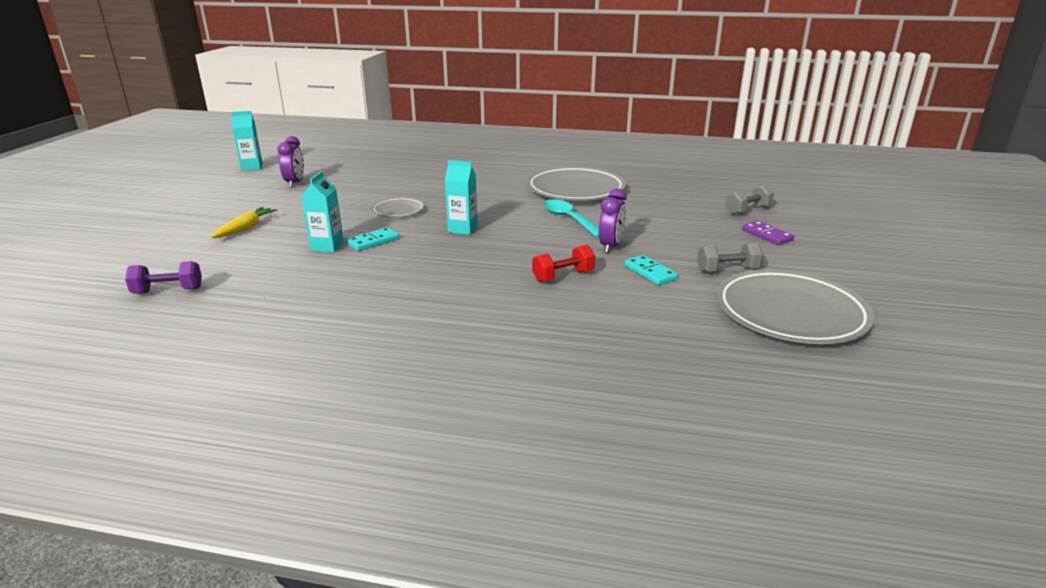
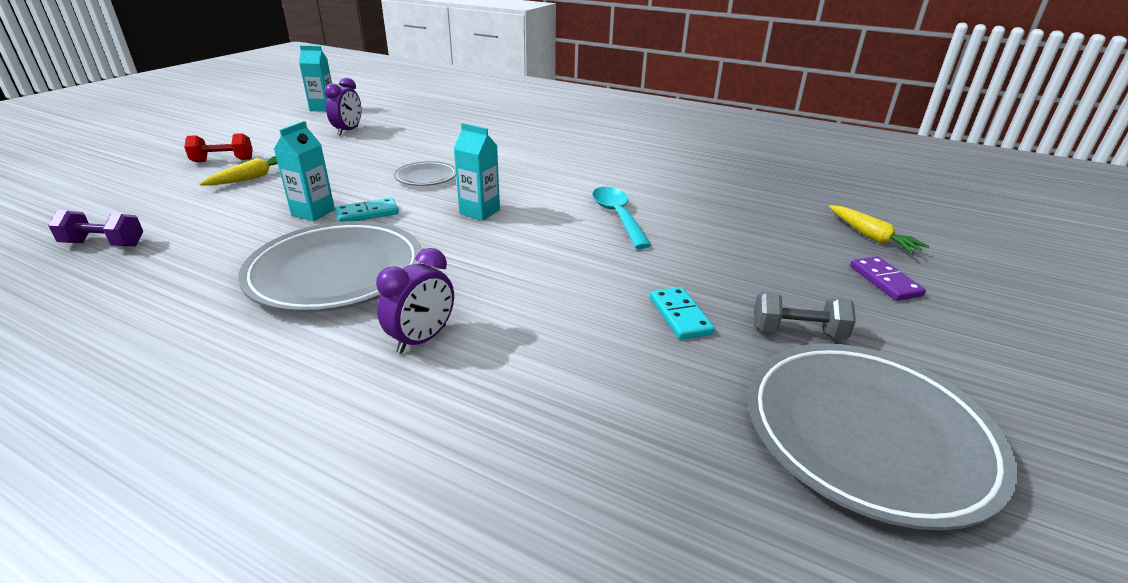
camera: 15 degrees right, 5 degrees up
grey plate [527,167,626,201] -> grey plate moved to [238,221,422,313]
red dumbbell [532,245,595,282] -> red dumbbell moved to [184,133,253,162]
purple clock [599,188,627,253] -> purple clock moved to [376,248,454,354]
grey dumbbell [725,184,774,215] -> yellow carrot [829,205,930,254]

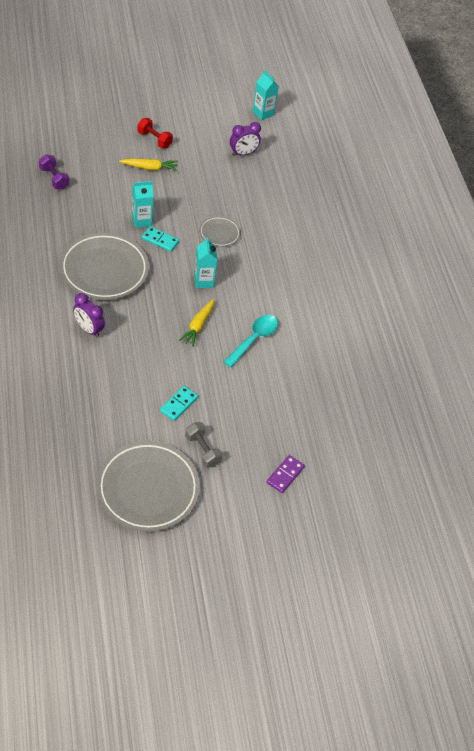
camera: 45 degrees right, 20 degrees up
purple clock [376,248,454,354] -> purple clock turned 45 degrees clockwise [73,293,105,338]
yellow carrot [829,205,930,254] -> yellow carrot moved to [179,299,214,347]

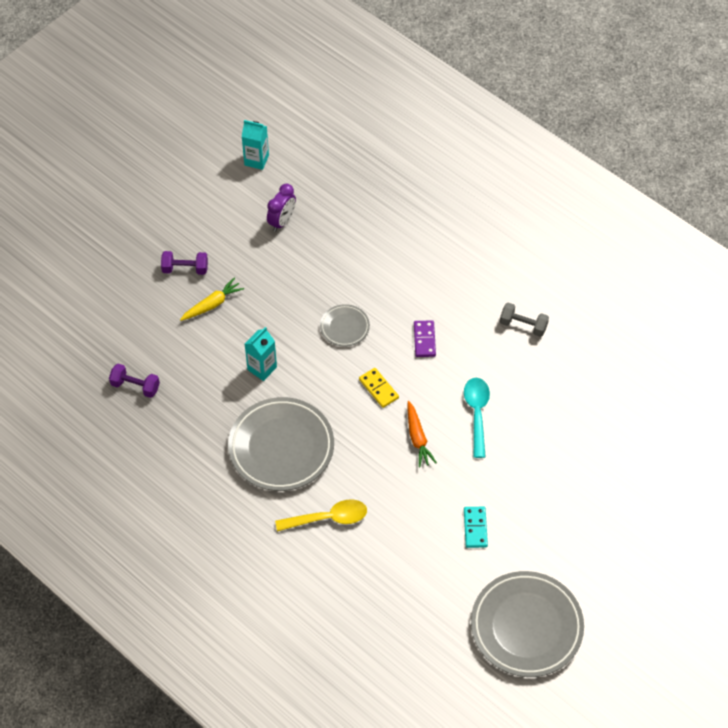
camera: 30 degrees left, 5 degrees up
purple clock [73,293,105,338] -> yellow spoon [275,499,367,532]
red dumbbell [137,118,173,148] -> purple dumbbell [161,251,208,275]
turquoise domino [142,226,179,252] -> none
yellow carrot [179,299,214,347] -> orange carrot [407,401,437,467]
grey dumbbell [185,422,223,468] -> grey dumbbell moved to [500,303,549,337]
turquoise carton [194,237,218,288] -> yellow domino [359,368,399,408]
purple domino [267,455,305,493] -> purple domino moved to [414,320,436,357]

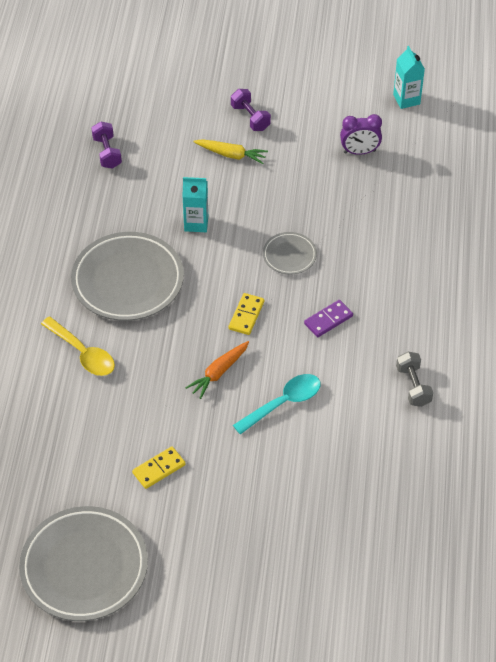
camera: 55 degrees right, 5 degrees down
turquoise domino [464,507,488,548] -> yellow domino [132,446,186,489]

